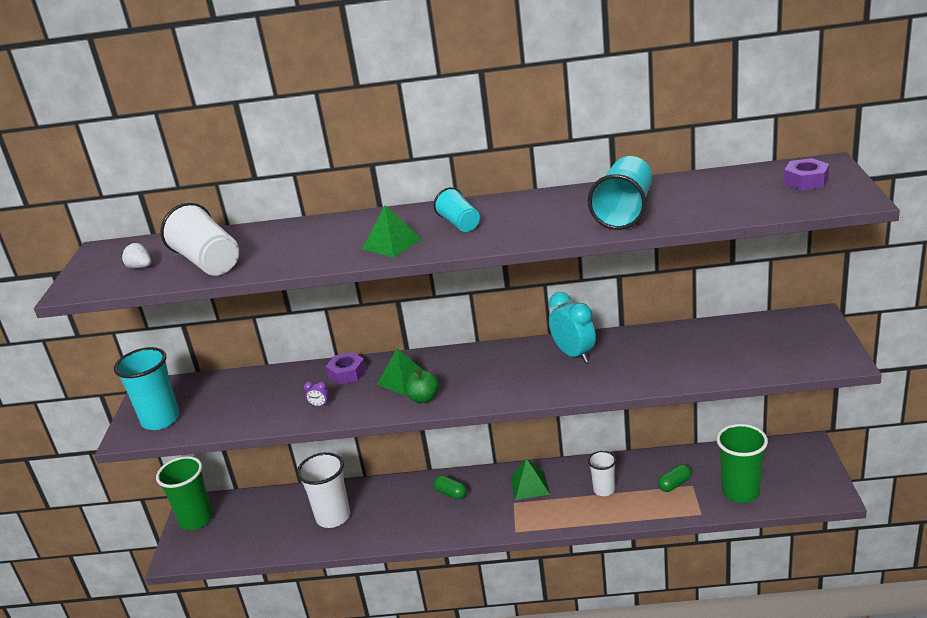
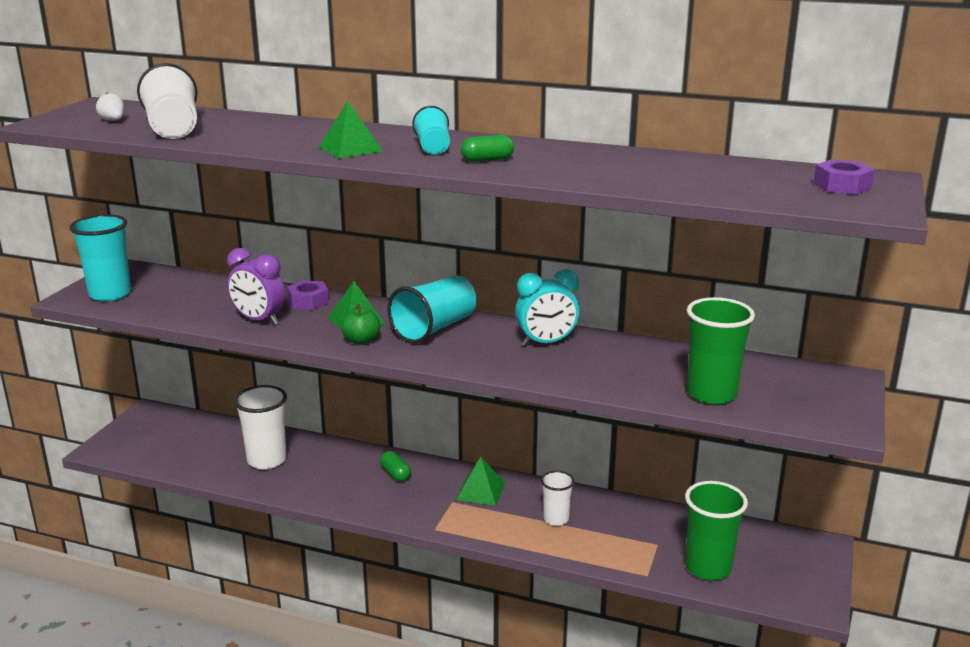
camera: 15 degrees right, 5 degrees down
green cup [156,456,213,530] -> green cup moved to [687,297,755,405]
purple clock [304,382,329,406] -> purple clock [227,248,285,325], size x2.35
turquoise clock [549,292,596,363] -> turquoise clock turned 90 degrees clockwise [515,269,580,346]
turquoise cup [588,156,652,230] -> turquoise cup moved to [388,275,477,344]
green capsule [658,464,691,492] -> green capsule moved to [461,135,514,162]

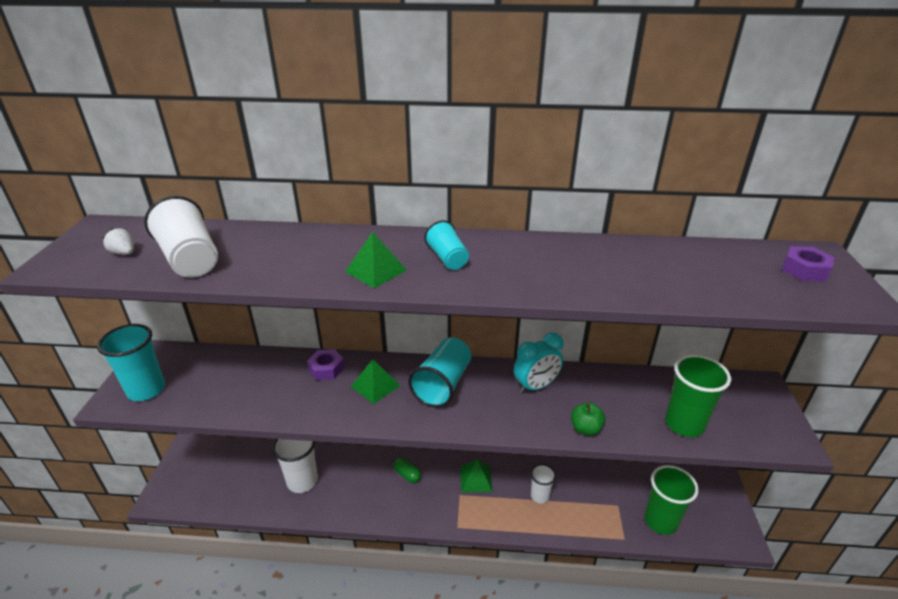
camera: 15 degrees left, 10 degrees up
purple clock [227,248,285,325] -> none
green apple [341,304,380,345] -> green apple moved to [571,402,605,436]
green capsule [461,135,514,162] -> none

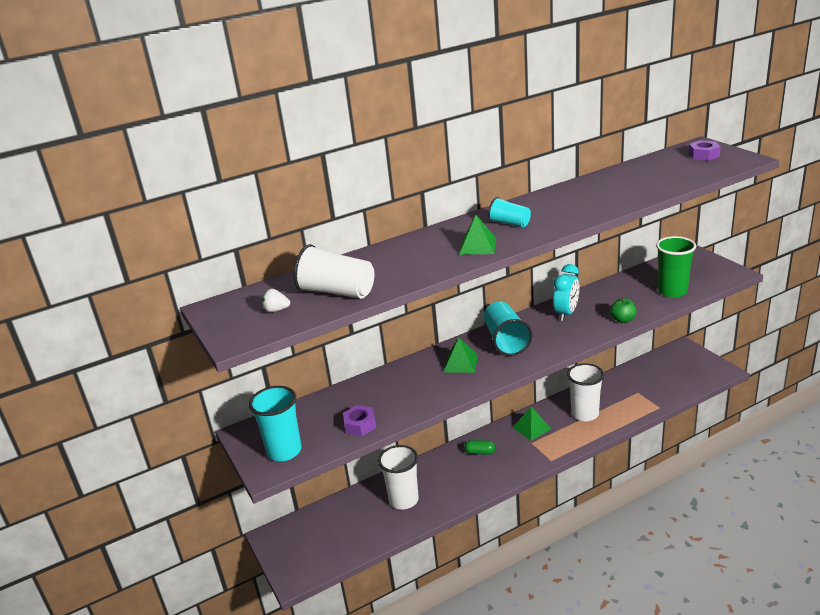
camera: 30 degrees left, 5 degrees down
purple nut [307,349,344,380] -> purple nut moved to [343,405,376,436]
white cup [531,464,556,503] -> white cup [567,363,604,421], size x1.68
green cup [644,465,699,535] -> none

